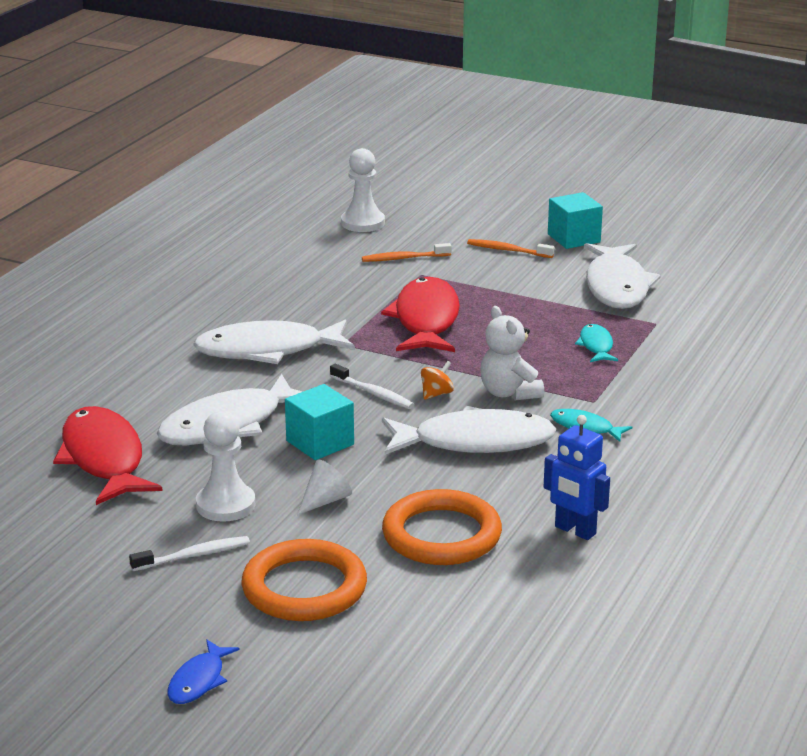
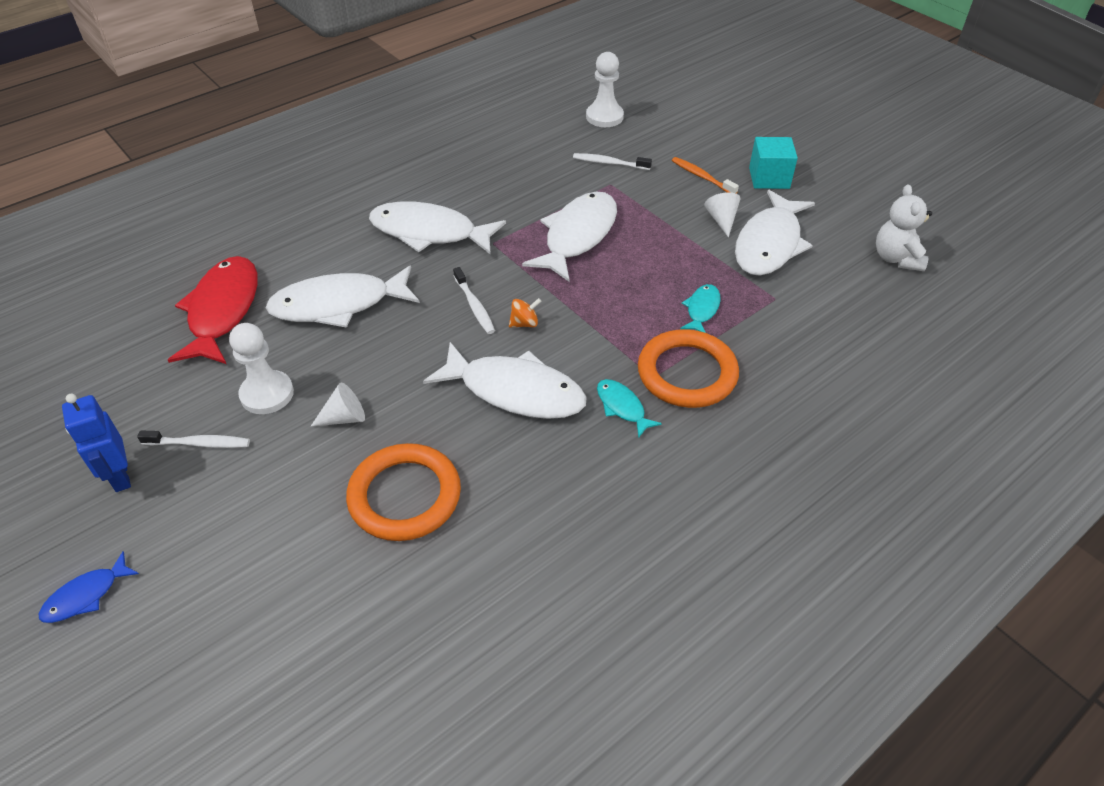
camera: 25 degrees right, 20 degrees up
orange ring [241,539,367,621] -> orange ring moved to [638,329,739,408]
turquoise cube [285,384,354,460] -> none
orange toothbrush [362,243,452,262] -> white toothbrush [573,153,652,170]
red fish [381,277,460,352] -> white fish [522,191,617,282]
white teddy bear [480,306,544,401] -> white teddy bear moved to [876,185,932,271]
blue robot [544,415,610,540] -> blue robot moved to [62,394,131,492]
none -> white cone [704,192,740,238]

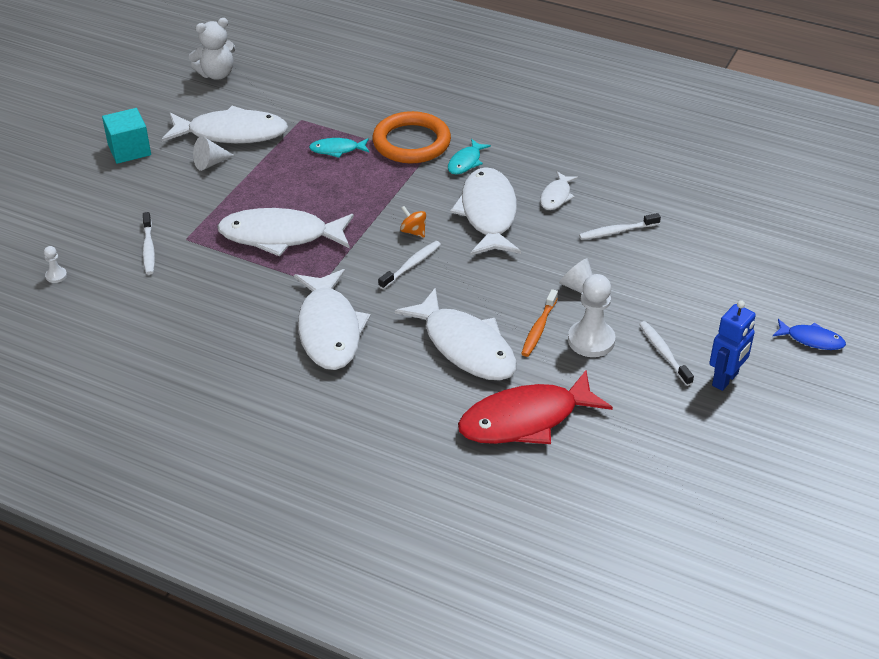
camera: 115 degrees left, 5 degrees down
orange ring [346,443,461,541] -> white toothbrush [579,213,661,240]
white pawn [586,52,624,127] -> white pawn [44,246,67,283], size x0.47
orange toothbrush [672,157,739,194] -> orange toothbrush moved to [521,289,558,357]
none -> white fish [540,172,578,210]

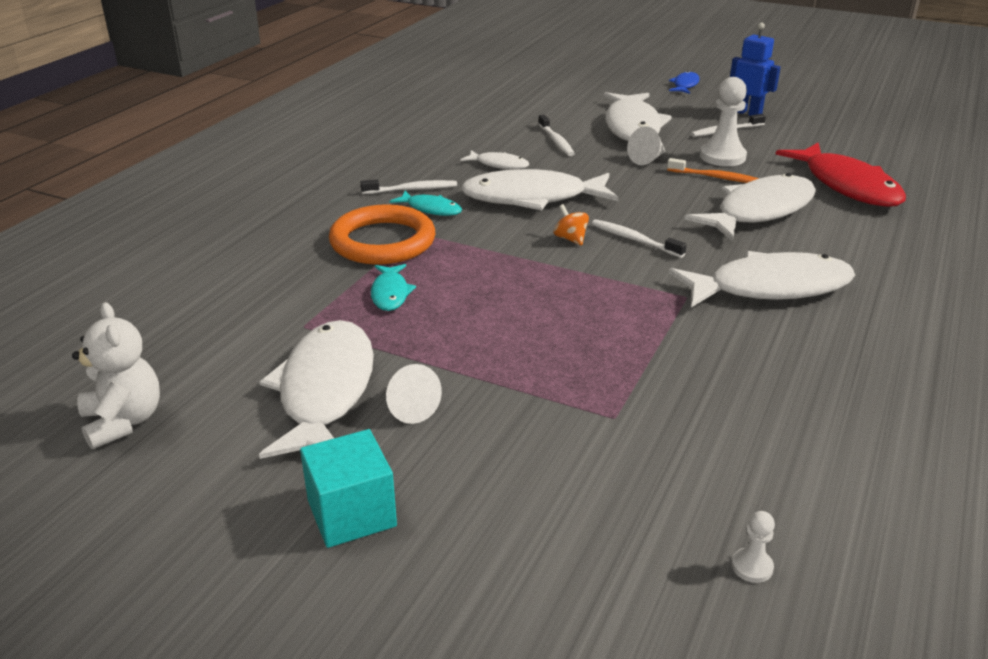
camera: 90 degrees left, 10 degrees down
white toothbrush [143,212,155,275] -> white toothbrush moved to [361,180,457,194]
white fish [217,208,354,257] -> white fish moved to [603,92,672,141]
orange spinning top [400,206,426,238] -> orange spinning top turned 105 degrees clockwise [554,204,589,246]

